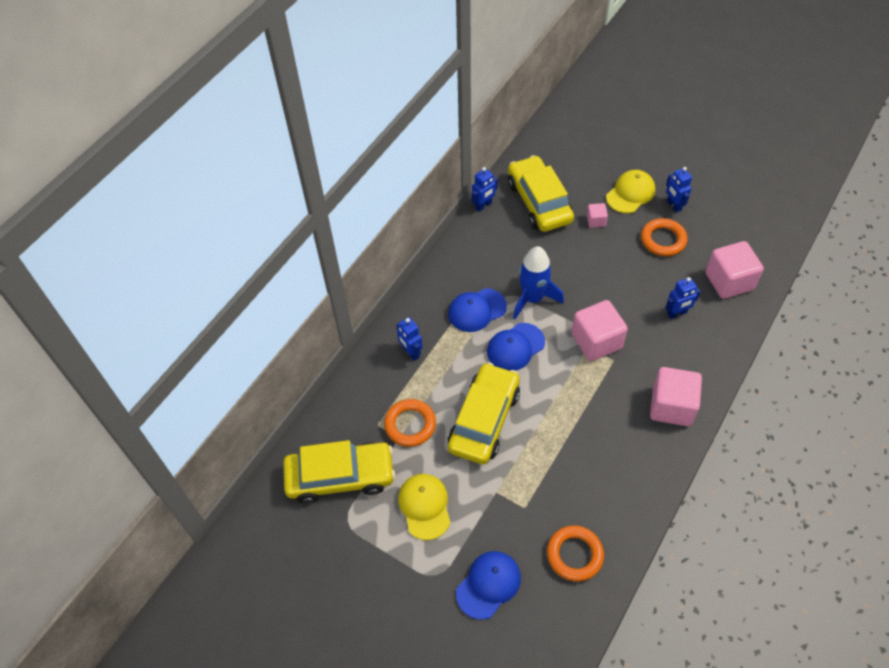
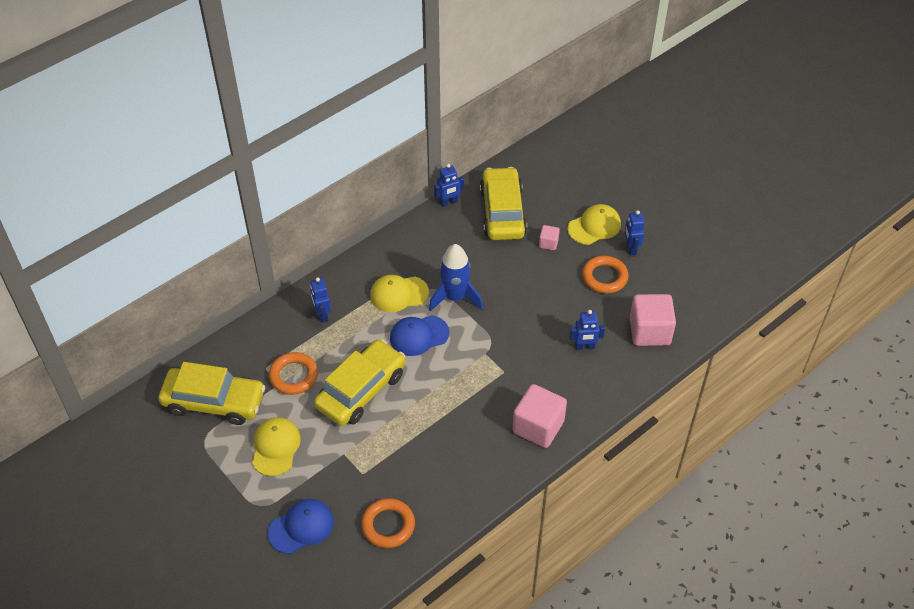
camera: 15 degrees right, 5 degrees down
blue cap [448,288,507,332] -> yellow cap [370,275,429,312]
pink cube [571,300,628,361] -> none

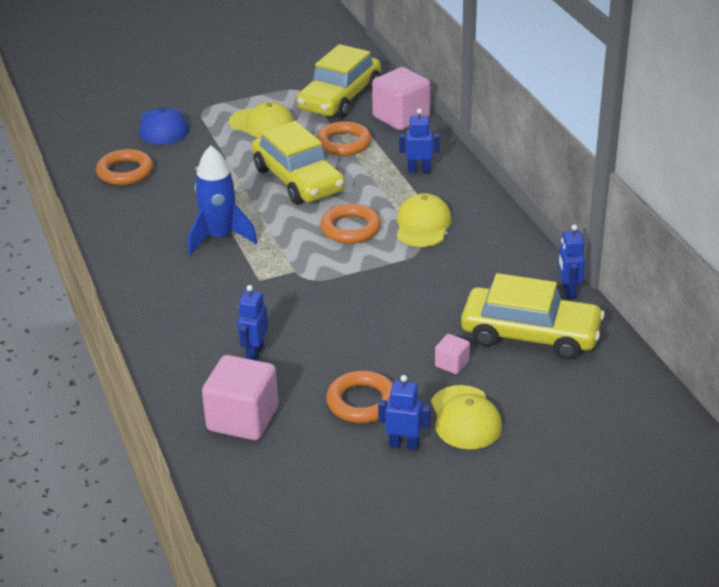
camera: 110 degrees right, 15 degrees down
blue cap [390,315,449,356] -> orange ring [320,204,381,244]
blue rocket [429,244,483,311] -> blue rocket moved to [188,145,258,254]
pink cube [512,384,567,448] -> pink cube moved to [372,67,431,130]

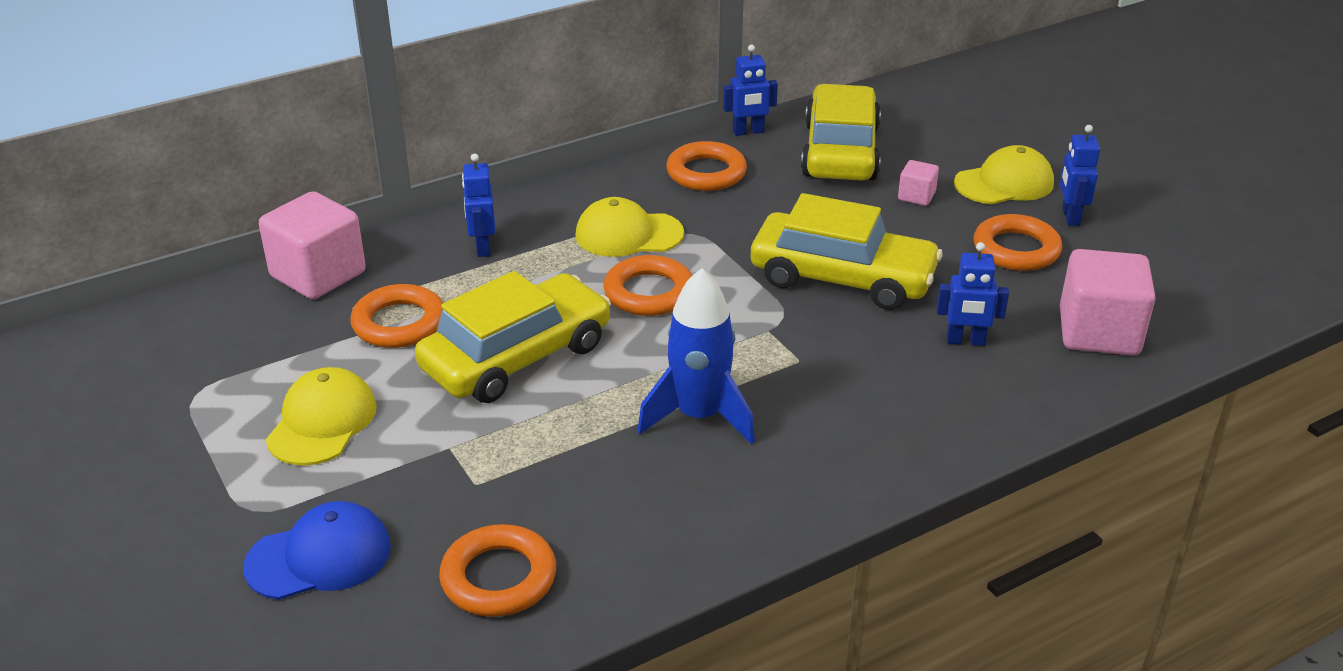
camera: 100 degrees left, 0 degrees up
yellow car [296,44,381,118] -> yellow car moved to [751,193,942,310]
none -> orange ring [666,141,747,191]

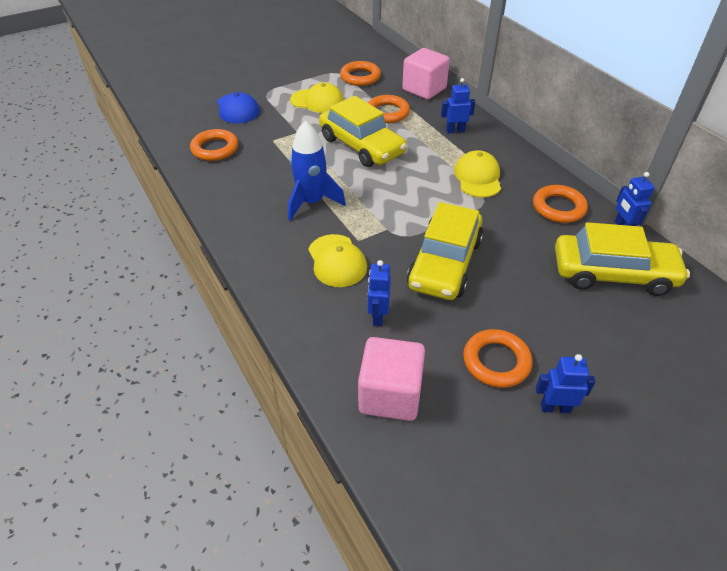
camera: 90 degrees right, 10 degrees up
orange ring [603,255,692,316] -> orange ring moved to [340,61,381,86]
pink cube [898,160,939,206] -> none
yellow cap [954,145,1054,204] -> yellow cap moved to [308,234,367,287]

